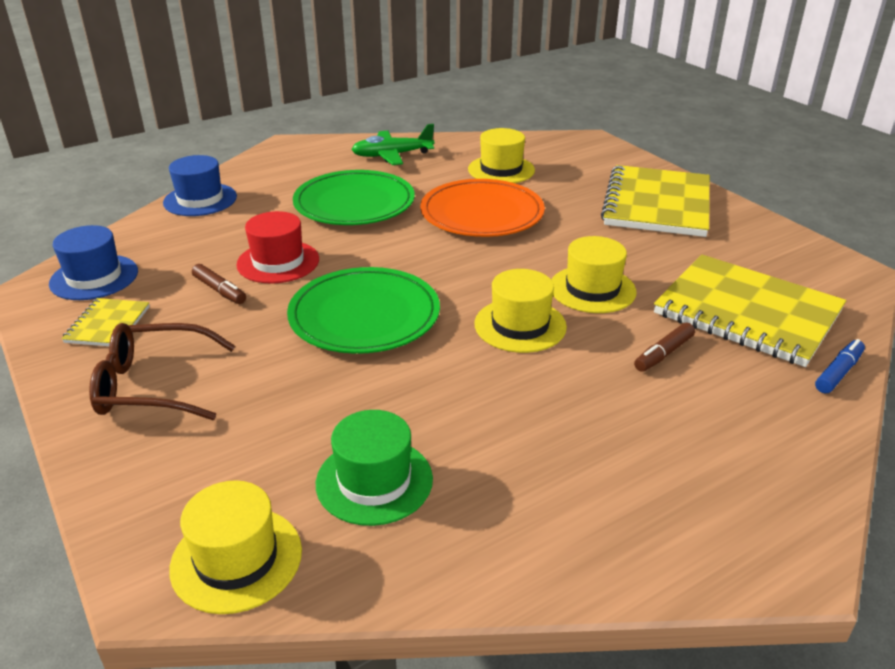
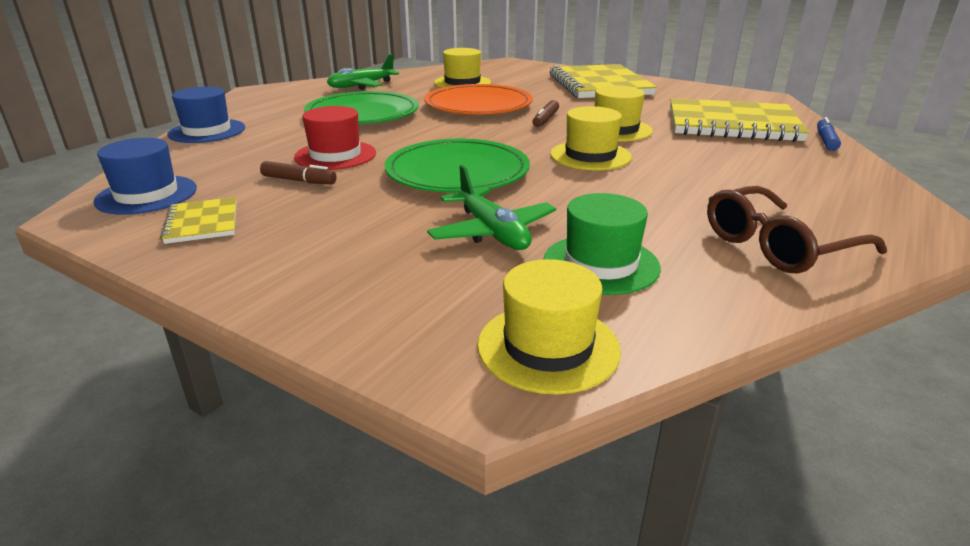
camera: 25 degrees left, 5 degrees down
brown glasses [89,323,235,420] -> brown glasses moved to [707,186,887,273]
brown marker [634,323,695,372] -> brown marker moved to [532,100,559,127]
none -> green plane [427,165,556,250]

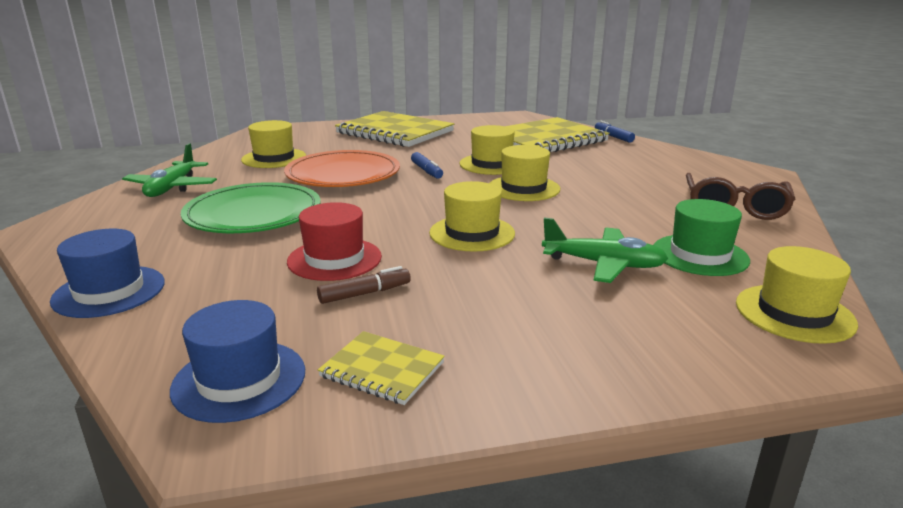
camera: 45 degrees left, 5 degrees down
green plate [385,139,530,193] -> yellow hat [429,181,515,252]
brown marker [532,100,559,127] -> blue marker [411,152,443,179]

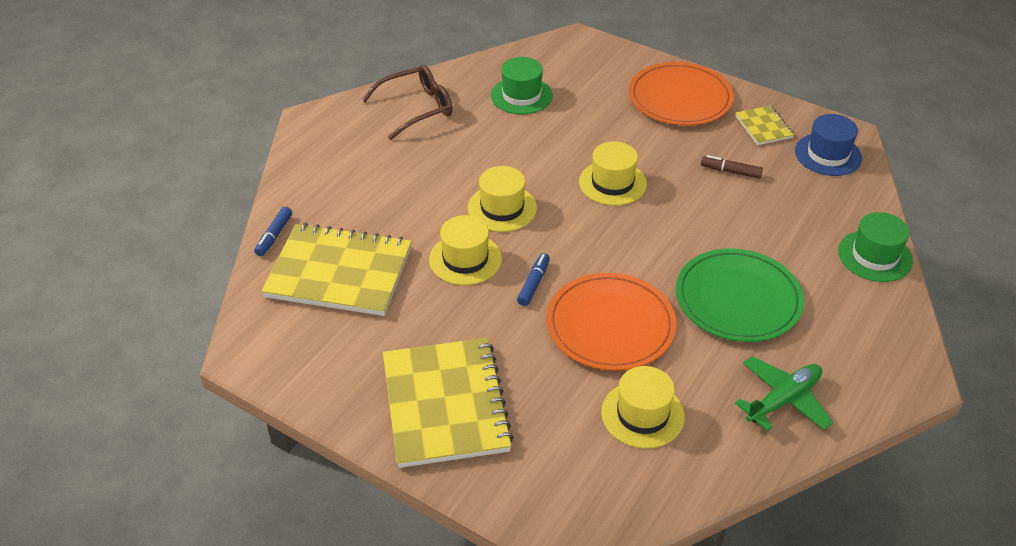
camera: 135 degrees left, 20 degrees up
blue hat [50,229,165,318] -> green hat [838,212,913,282]
red hat [287,202,382,281] -> none
green plane [542,217,668,283] -> none
yellow hat [736,246,858,344] -> none
none -> orange plate [629,62,734,126]

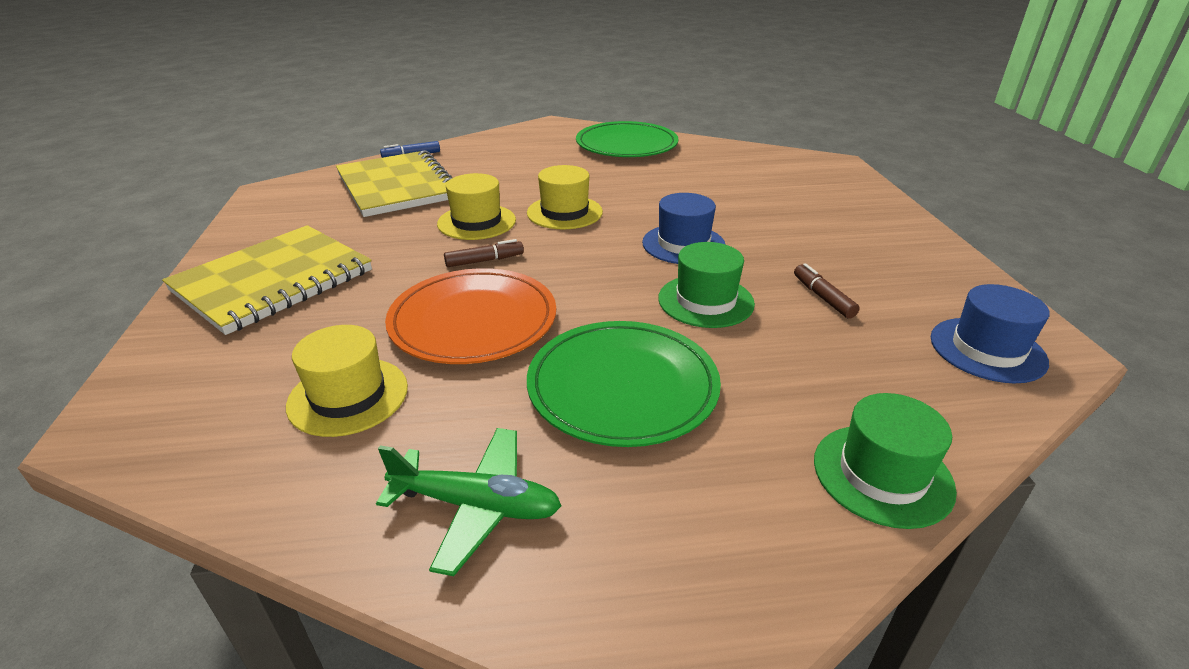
camera: 50 degrees right, 10 degrees down
brown glasses [362,65,453,140] -> green plate [576,121,679,157]
green hat [491,57,553,114] -> green hat moved to [658,242,755,328]
blue marker [517,253,550,306] -> brown marker [444,239,524,267]
yellow hat [579,141,647,206] -> blue hat [642,193,726,264]
orange plate [629,62,734,126] -> none
yellow notebook [735,105,794,145] -> none

